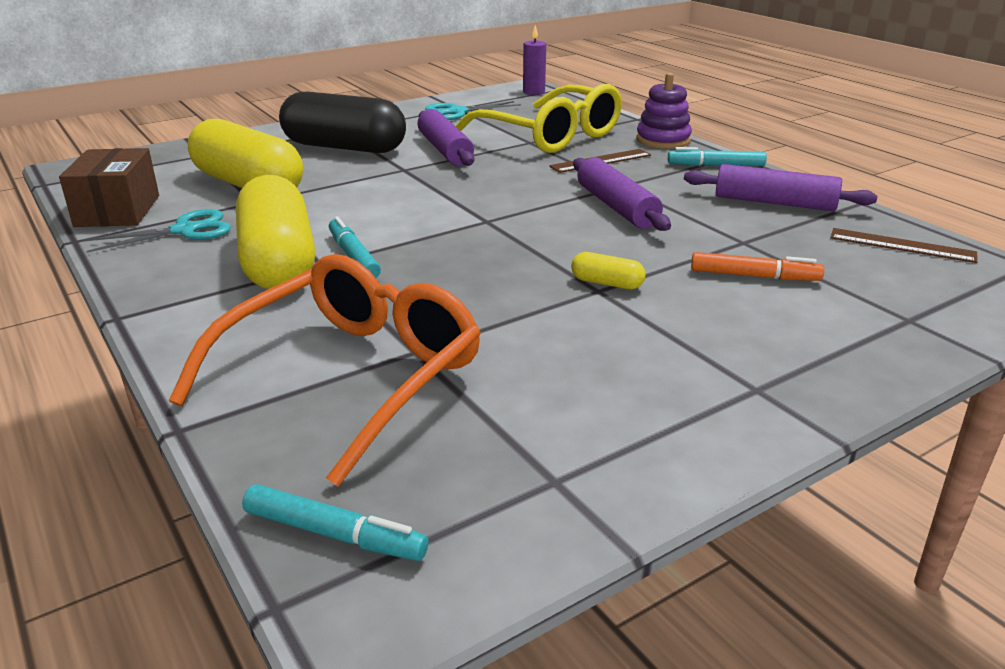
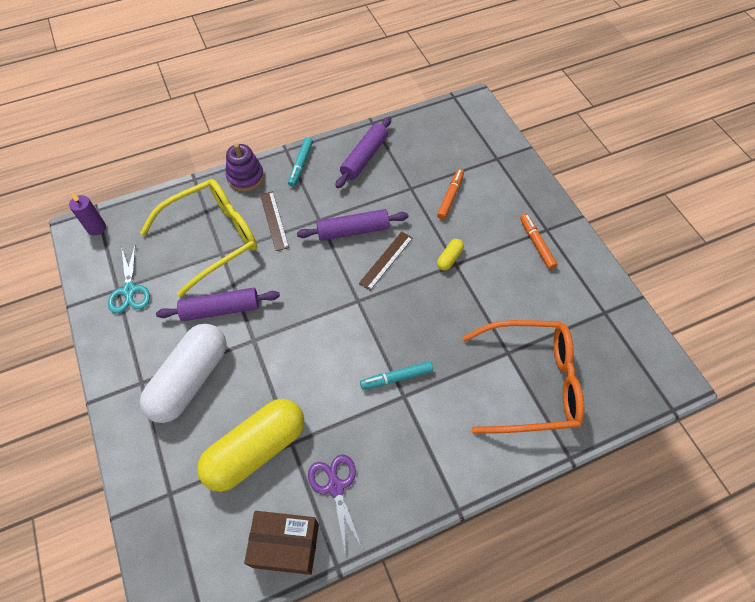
camera: 80 degrees left, 30 degrees up
turquoise scissors [84,209,231,253] -> purple scissors [308,454,363,556]
orange glasses [169,254,481,487] -> orange glasses turned 135 degrees clockwise [463,320,584,434]
yellow capsule [236,175,315,289] -> none
turquoise marker [242,484,429,561] -> none
black capsule [279,92,406,153] -> white capsule [140,324,227,423]
brown ruler [830,228,978,263] -> brown ruler moved to [359,232,413,291]
none -> orange marker [520,214,557,269]

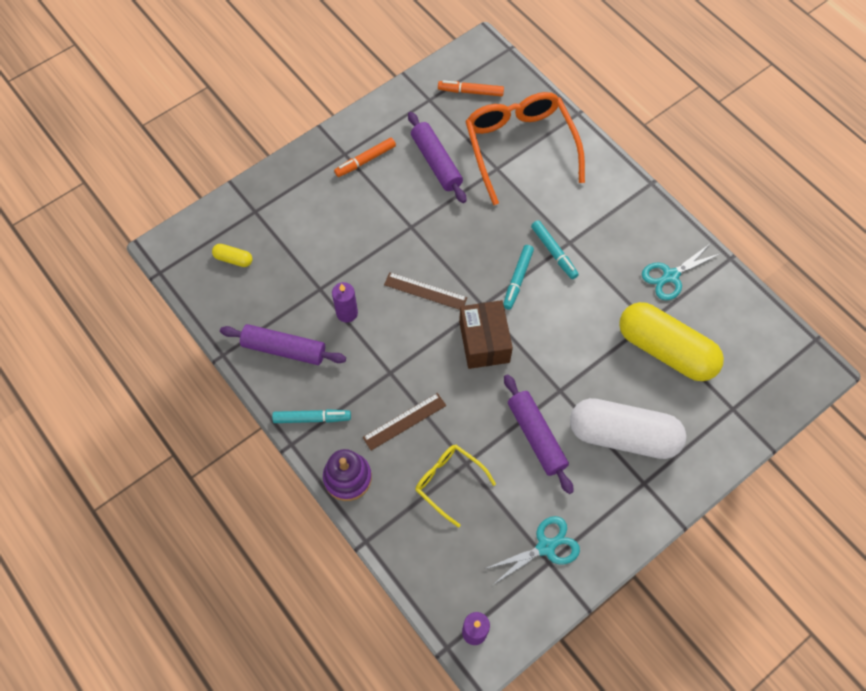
camera: 105 degrees left, 5 degrees up
yellow glasses [140,179,257,297] -> yellow glasses [415,445,496,528], size x0.53
brown box [244,511,319,575] -> brown box moved to [459,300,513,369]
purple rolling pin [297,209,409,241] -> purple rolling pin moved to [408,112,466,203]
purple scissors [308,454,363,556] -> turquoise scissors [642,242,721,300]
orange marker [437,169,464,220] -> orange marker moved to [438,80,504,96]
yellow capsule [437,239,464,271] -> yellow capsule moved to [212,244,252,267]
none -> purple candle [332,282,358,323]
none -> turquoise marker [503,245,534,310]

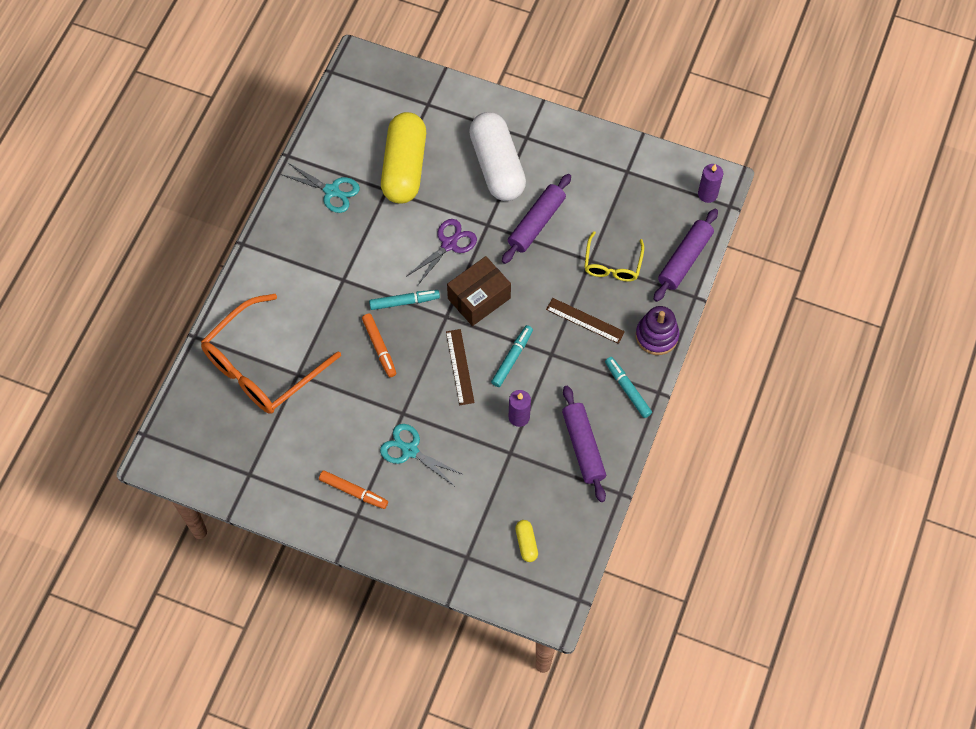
camera: 120 degrees left, 0 degrees up
purple rolling pin [408,112,466,203] -> purple rolling pin moved to [654,209,718,302]
orange marker [438,80,504,96] -> orange marker moved to [362,314,396,377]
turquoise scissors [485,516,580,585] -> turquoise scissors moved to [380,424,464,486]
turquoise marker [531,220,579,279] -> turquoise marker moved to [491,325,533,387]
none -> purple scissors [406,219,477,286]

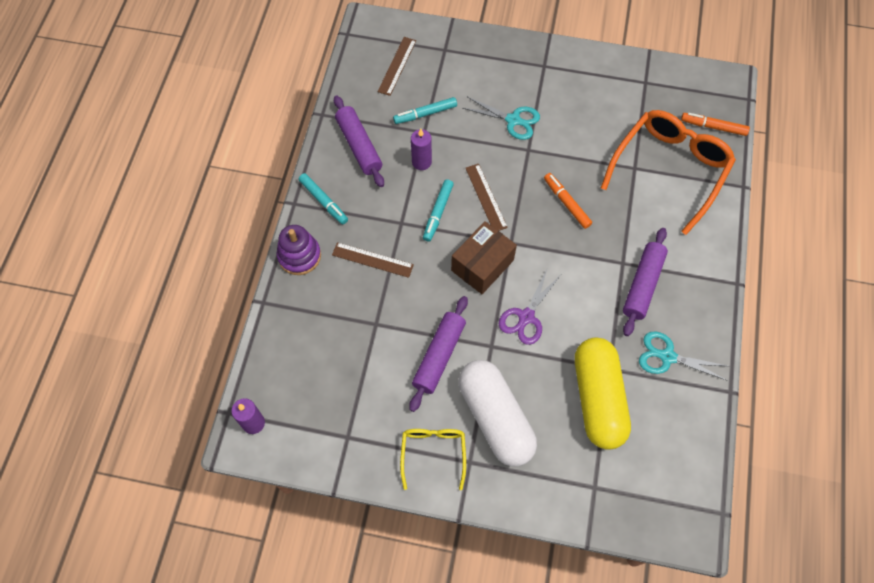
camera: 170 degrees right, 0 degrees up
orange marker [319,470,388,509] -> orange marker moved to [681,113,750,136]
turquoise marker [369,290,440,310] -> turquoise marker moved to [393,97,457,124]
yellow capsule [515,520,538,562] -> brown ruler [377,37,416,96]
yellow glasses [584,231,644,282] -> yellow glasses moved to [400,429,466,490]
purple rolling pin [654,209,718,302] -> purple rolling pin moved to [623,228,668,336]

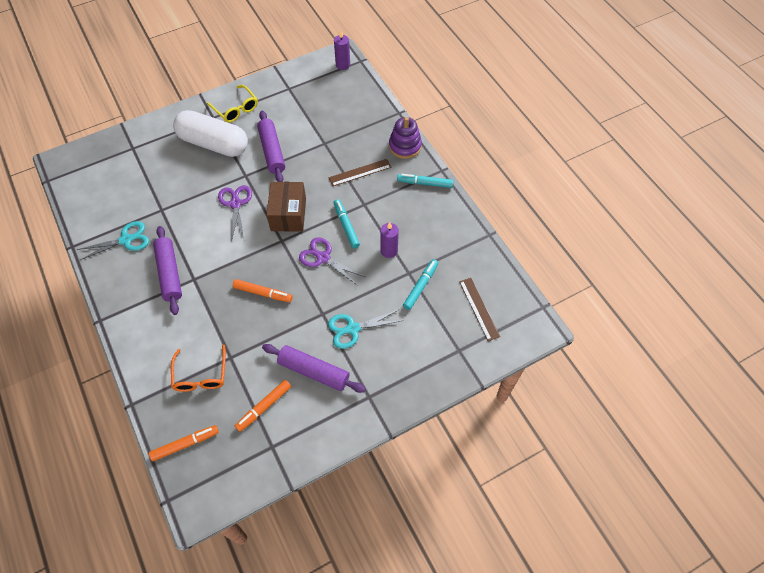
camera: 140 degrees right, 5 degrees down
purple rolling pin [334,95,384,187] -> purple rolling pin moved to [262,344,366,393]
brown ruler [466,164,508,231] -> purple scissors [299,237,365,286]
yellow capsule [575,337,631,450] -> none
orange glasses [601,110,736,235] -> orange glasses [171,345,226,392], size x0.53
none -> orange marker [235,380,291,432]

